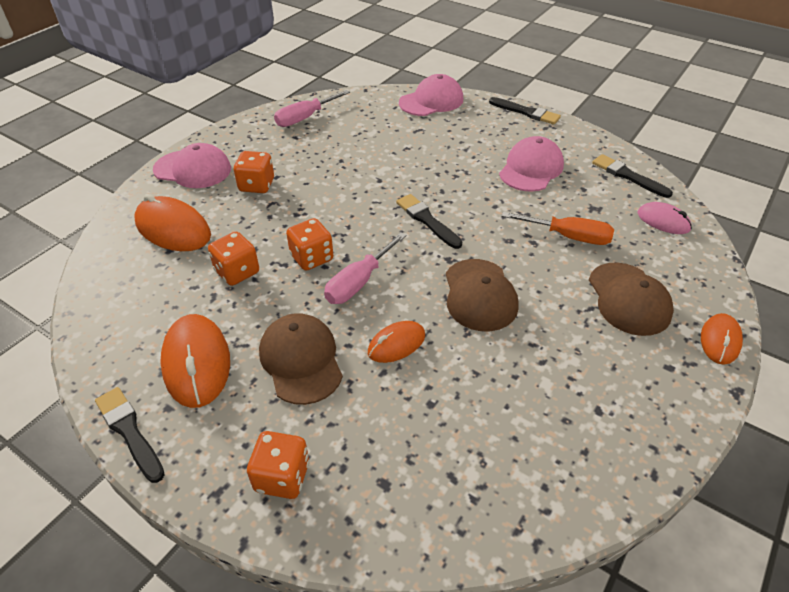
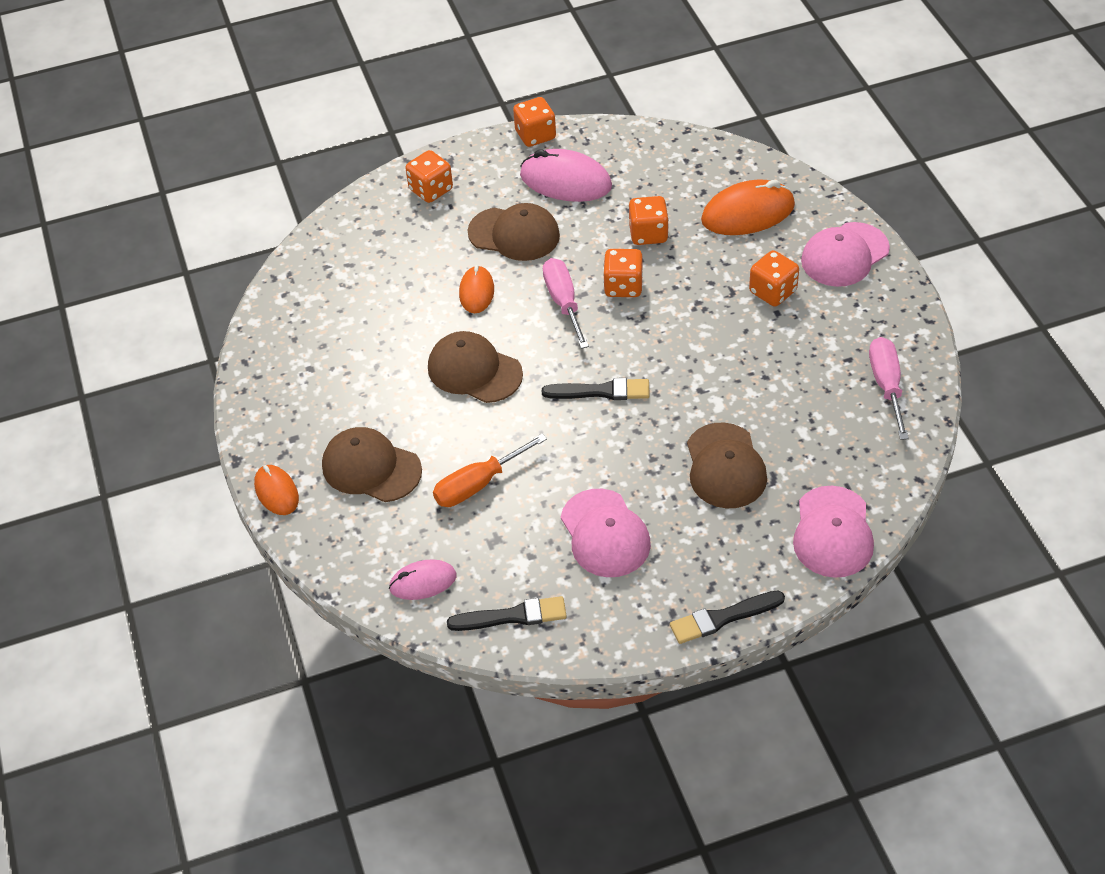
camera: 130 degrees right, 5 degrees up
black brush [95,387,165,483] -> orange dice [513,97,556,147]
orange mouse [160,314,230,408] -> pink mouse [520,149,612,202]
none -> brown cap [687,423,767,508]

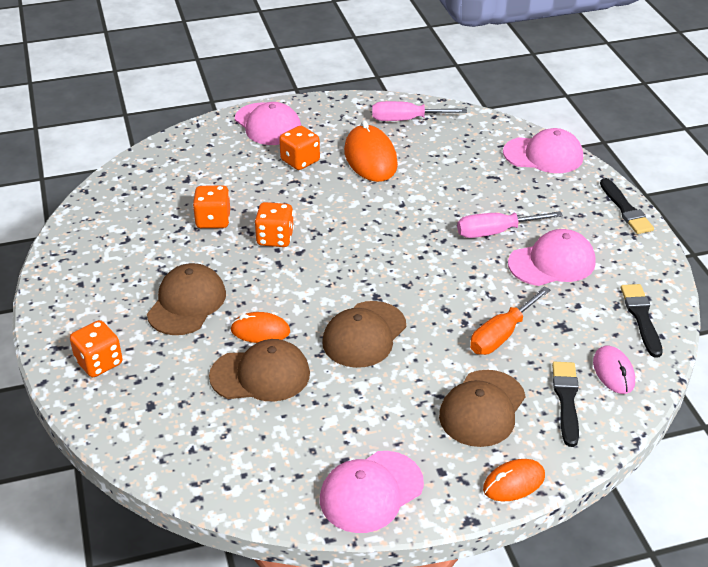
camera: 90 degrees left, 10 degrees down
orange screwdriver [433,434,547,507] -> orange screwdriver turned 75 degrees clockwise [470,286,550,355]
orange dice [513,97,556,147] -> none
pink mouse [520,149,612,202] -> none
black brush [542,378,650,400] -> black brush moved to [552,362,579,447]
pink screwdriver [543,258,589,349] -> pink screwdriver moved to [457,211,563,238]
brown cap [687,423,767,508] -> brown cap moved to [209,339,310,401]
orange mouse [701,179,795,235] -> orange mouse moved to [344,120,398,182]
none -> pink cap [320,451,424,533]

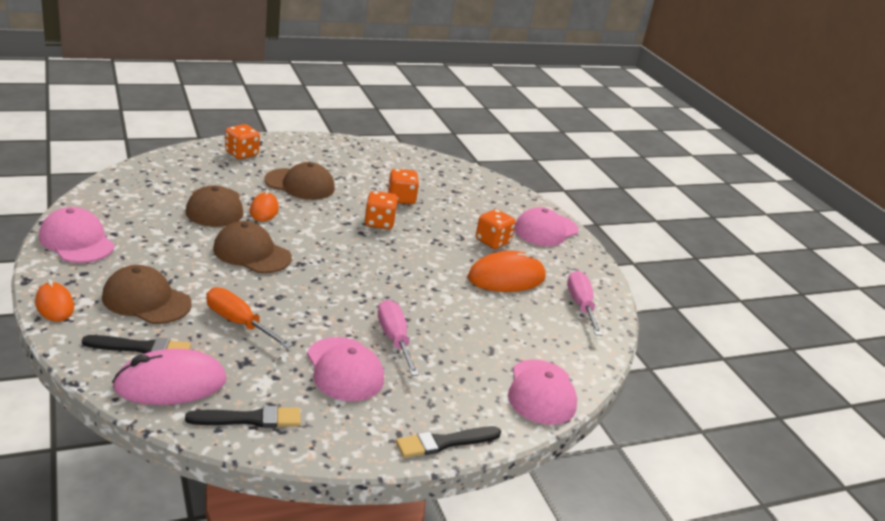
camera: 80 degrees right, 10 degrees down
pink mouse [593,346,635,394] -> pink mouse [112,349,226,405], size x1.69

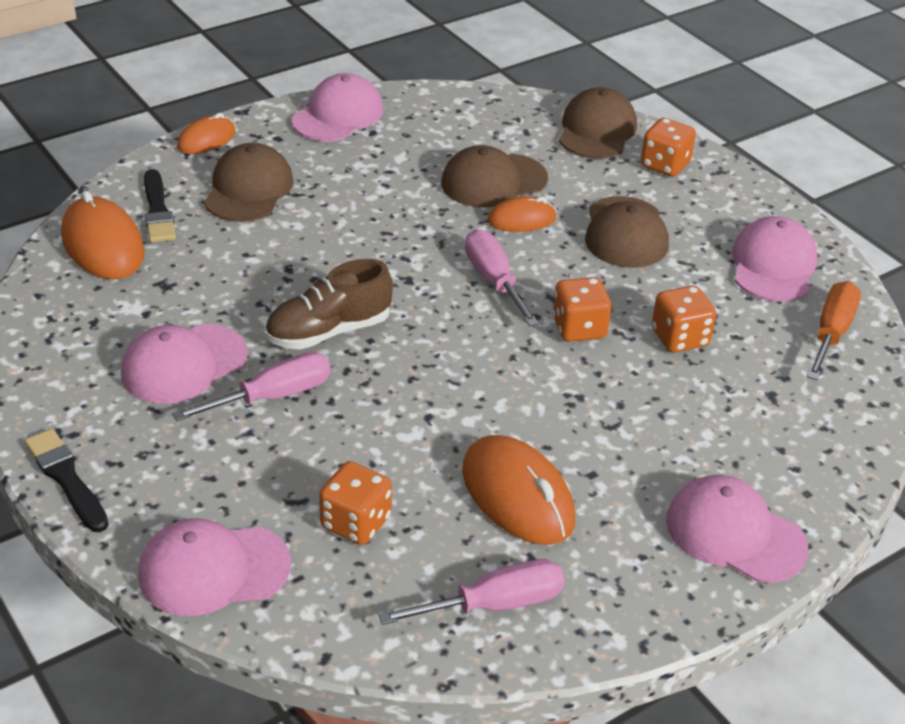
camera: 80 degrees right, 10 degrees up
pink mouse [112,349,226,405] -> orange mouse [61,190,145,279]
black brush [185,406,301,428] -> none
orange screwdriver [206,287,293,348] -> orange screwdriver moved to [807,281,861,380]
brown cap [213,221,292,273] -> brown cap moved to [559,87,637,159]
orange dice [476,209,516,249] -> orange dice moved to [319,461,392,545]
none -> brown shoe [265,259,393,349]
none -> pink screwdriver [465,229,539,326]
none -> pink cap [732,216,818,302]

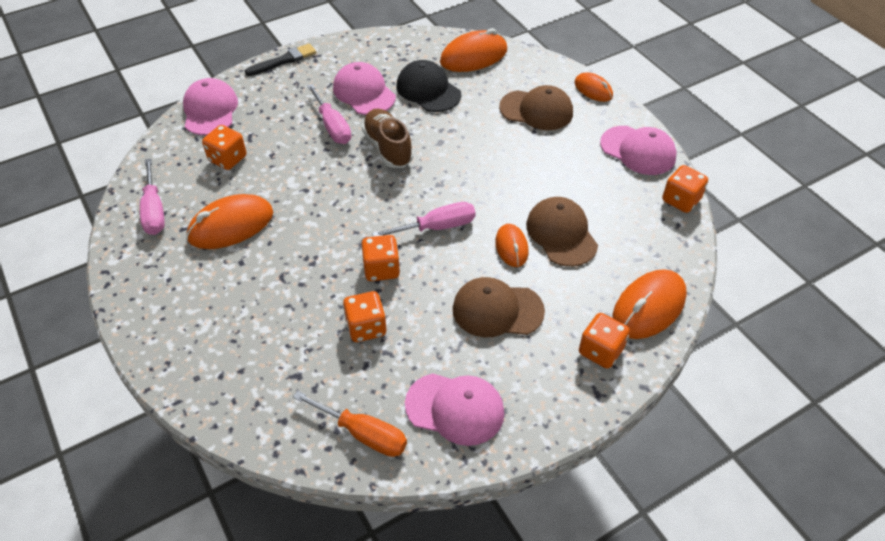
camera: 95 degrees right, 10 degrees up
black brush [144,169,176,243] -> none
brown cap [559,87,637,159] -> orange mouse [612,269,687,339]
pink cap [666,475,808,583] -> none
none -> black cap [397,60,461,112]
none -> orange dice [662,165,708,213]

